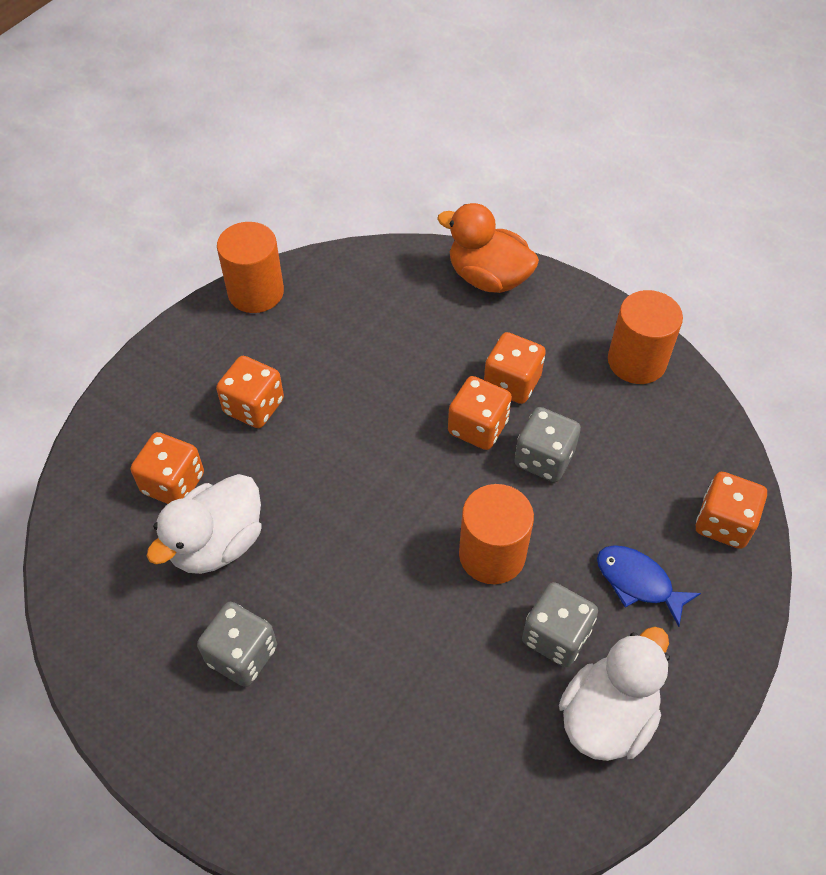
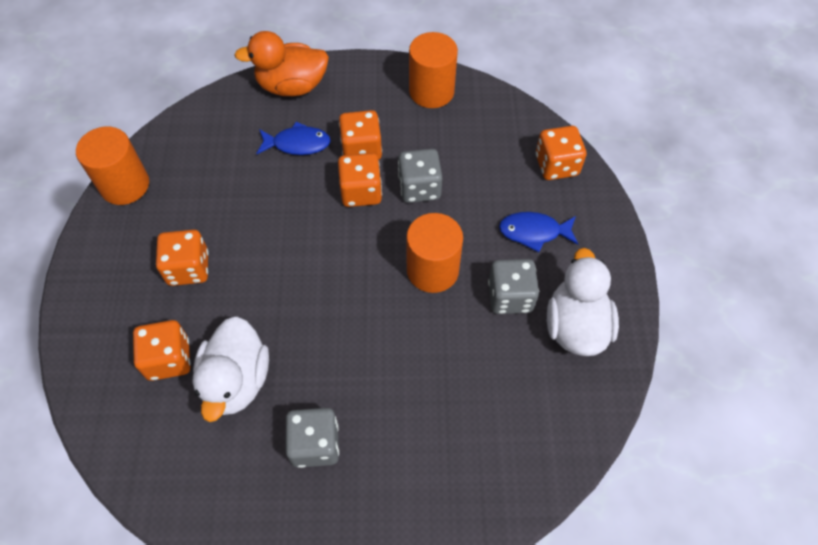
camera: 35 degrees left, 5 degrees up
none -> blue fish [256,122,331,155]

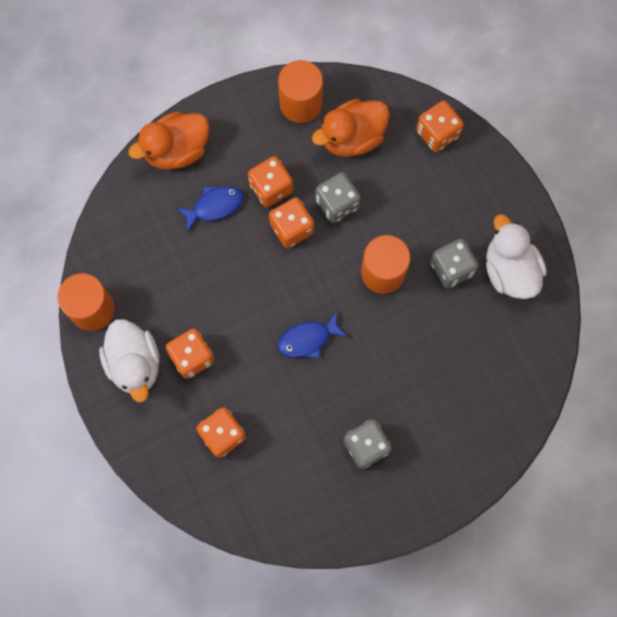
camera: 25 degrees left, 15 degrees up
white duck [192,316,269,422] -> white duck moved to [99,319,160,402]
blue fish [499,212,578,252] -> blue fish moved to [278,312,348,359]
none -> orange duck [312,99,390,157]

